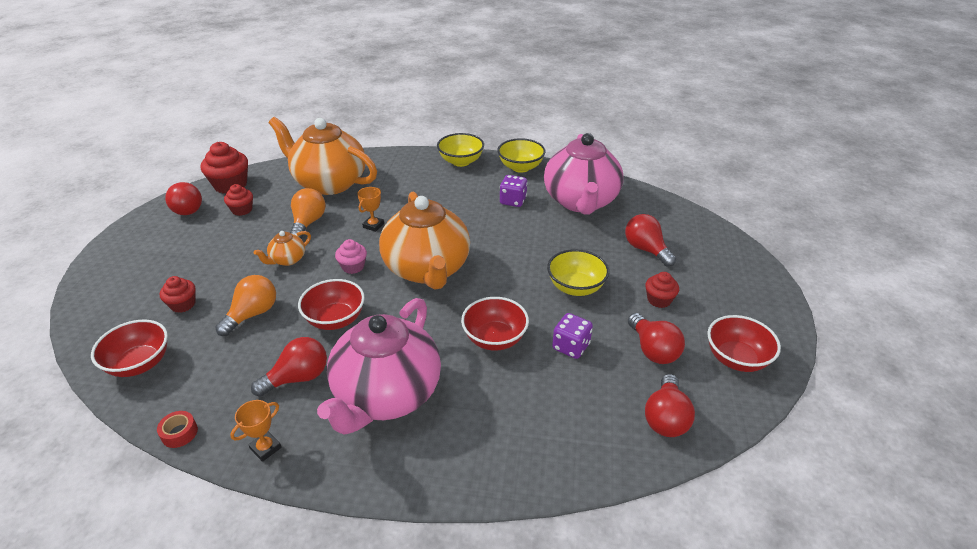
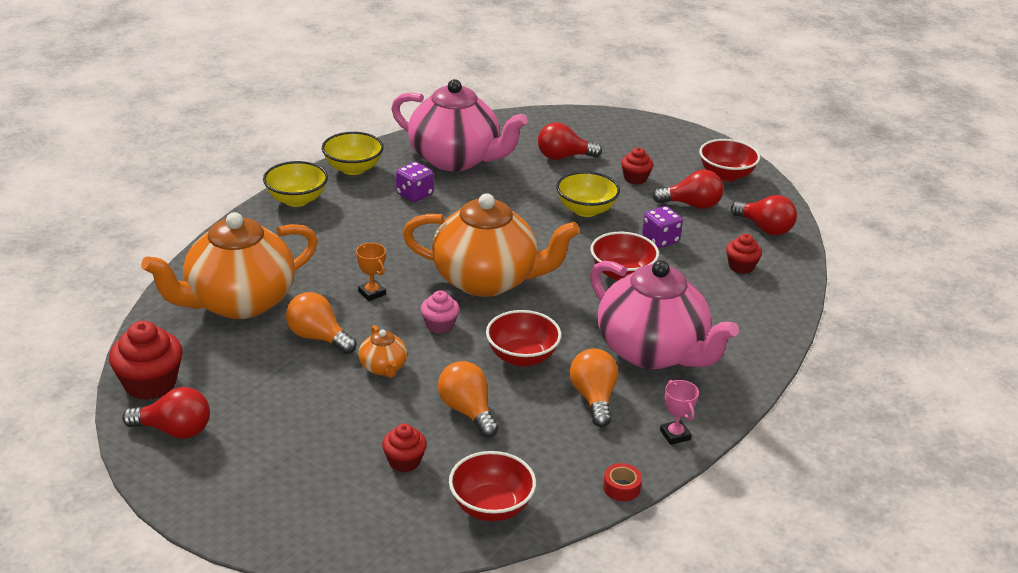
camera: 65 degrees left, 5 degrees down
red cupcake [224,184,253,216] -> red cupcake moved to [726,234,762,274]
orange trophy [230,400,282,462] -> pink trophy [660,380,699,445]
red light bulb [251,337,327,397] -> orange light bulb [570,349,618,427]

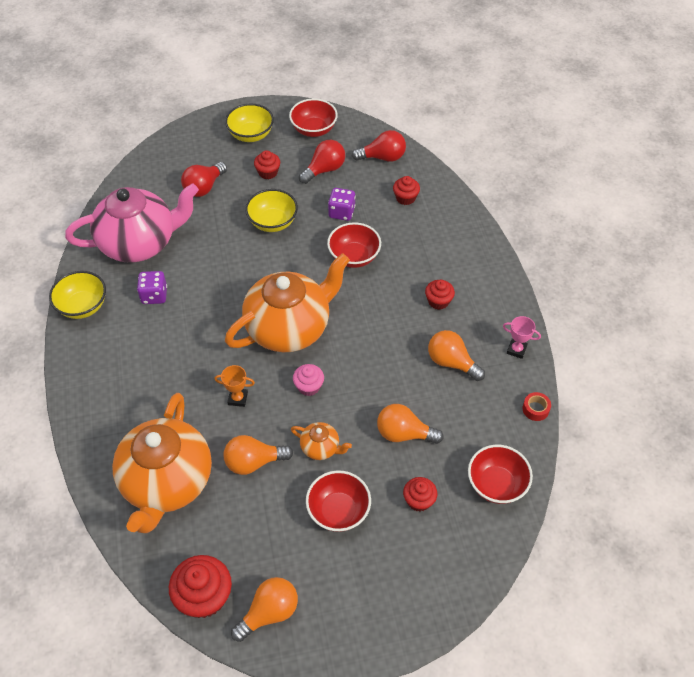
camera: 45 degrees left, 20 degrees up
red light bulb [122,387,210,439] -> orange light bulb [231,577,298,642]
yellow bowl [263,161,328,207] -> yellow bowl moved to [225,104,274,142]
red bowl [486,310,562,367] -> red bowl moved to [306,471,371,532]
pink teapot [590,260,739,369] -> red cupcake [425,280,455,310]

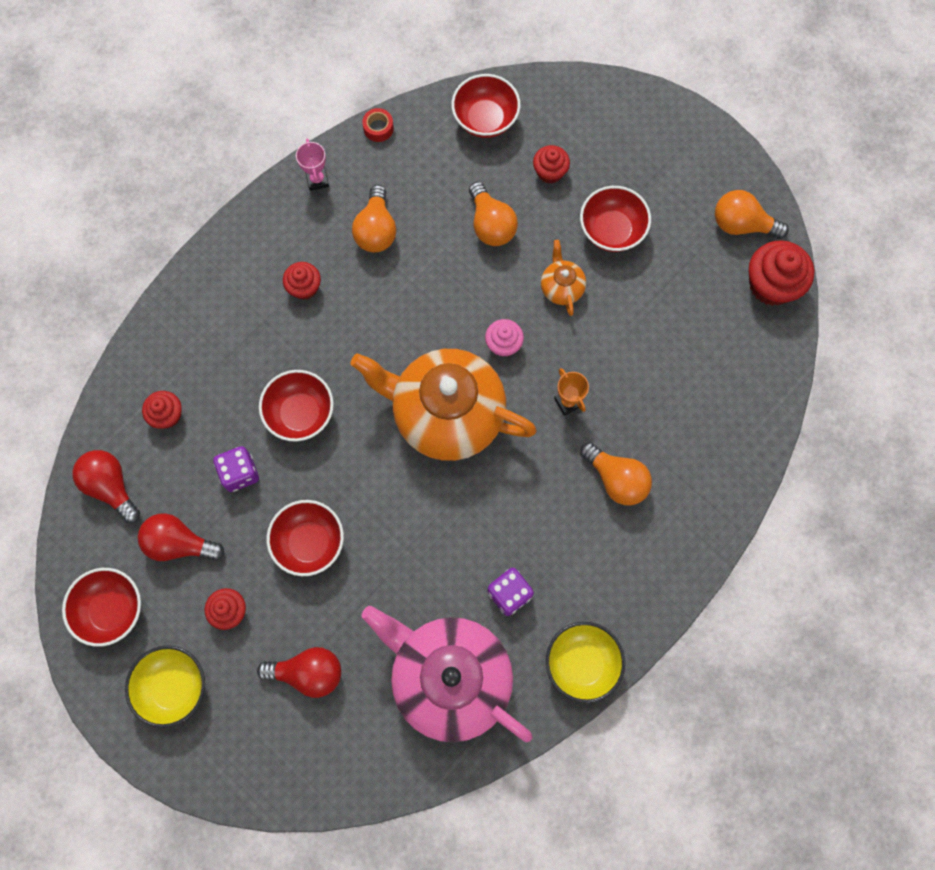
camera: 125 degrees left, 20 degrees up
orange teapot [112,393,212,533] -> none
orange light bulb [224,435,293,475] -> orange light bulb moved to [580,442,652,506]
yellow bowl [245,189,298,232] -> red bowl [267,500,344,576]

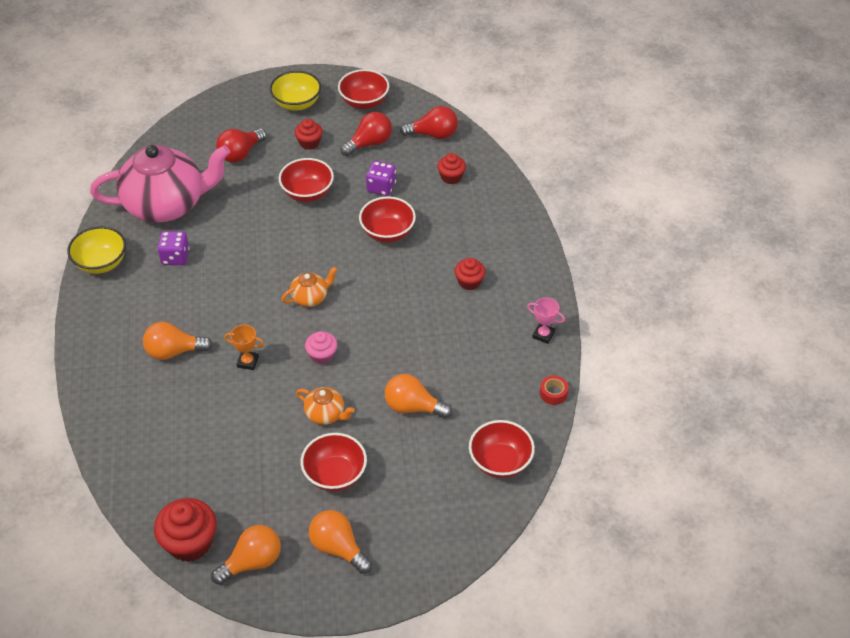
camera: 130 degrees right, 25 degrees down
orange teapot [351,349,537,461] -> orange teapot [281,266,338,307], size x0.42
orange light bulb [352,185,396,252] -> orange light bulb moved to [309,510,372,574]
red cupcake [533,145,570,184] -> none

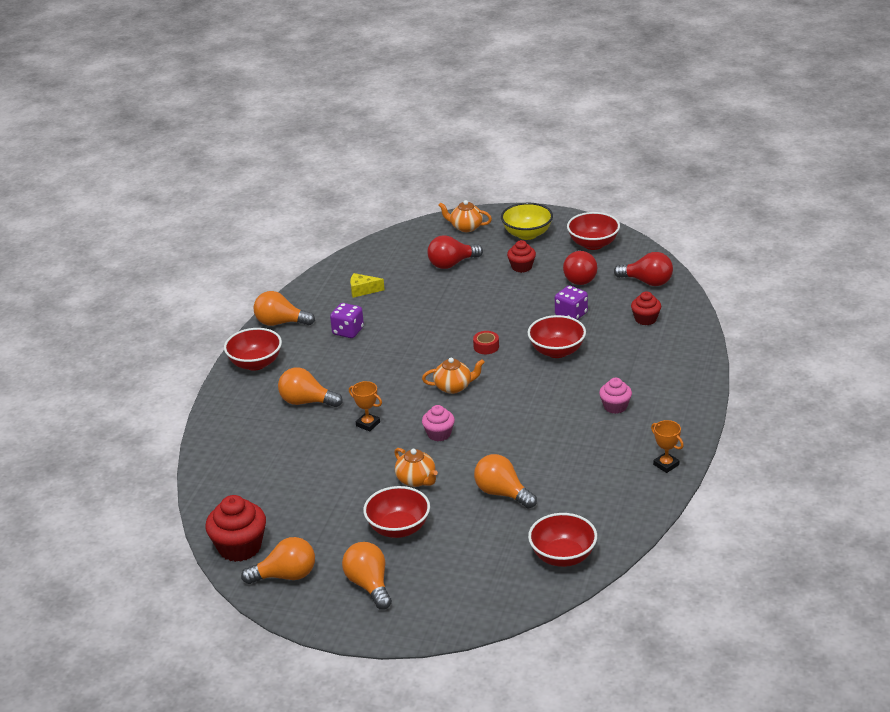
camera: 25 degrees right, 15 degrees down
yellow bowl [67,226,126,274] -> orange light bulb [253,291,315,326]
pink teapot [90,145,230,223] -> yellow cheese [350,273,385,298]
red bowl [279,158,334,202] -> red bowl moved to [224,328,282,371]
red light bulb [341,112,392,156] -> red light bulb turned 105 degrees clockwise [563,250,597,285]
red cupcake [455,258,486,290] -> pink cupcake [599,378,632,414]
pink trophy [527,297,565,344] -> orange trophy [651,420,684,473]
red tape [540,376,568,405] -> red tape moved to [473,331,499,354]
none -> orange teapot [438,200,492,232]

